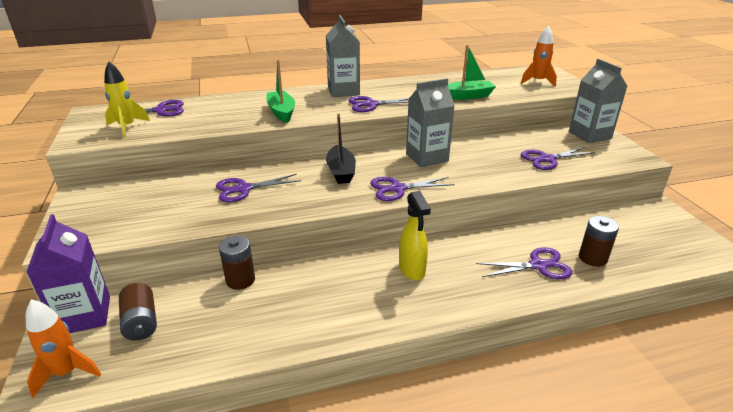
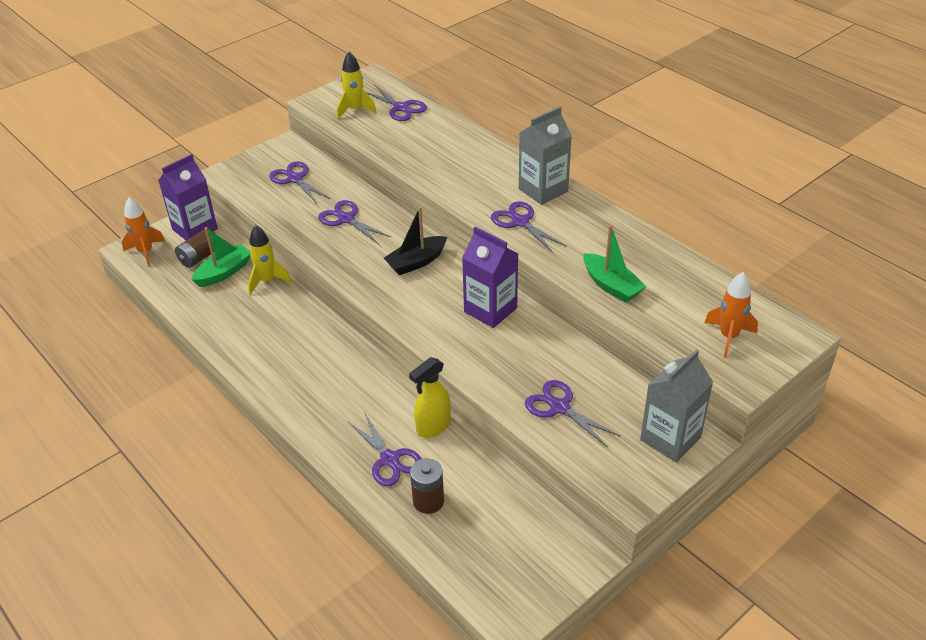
camera: 65 degrees right, 10 degrees up
brown battery [219,236,255,290] -> yellow rocket [248,225,291,295]
green boat [267,60,295,123] -> green boat moved to [192,227,250,287]
purple scissors [370,177,455,201] -> purple scissors moved to [269,161,331,204]
yellow spray bottle [399,191,431,280] -> yellow spray bottle moved to [409,357,450,438]
grey carton [406,78,455,167] -> purple carton [462,227,518,328]

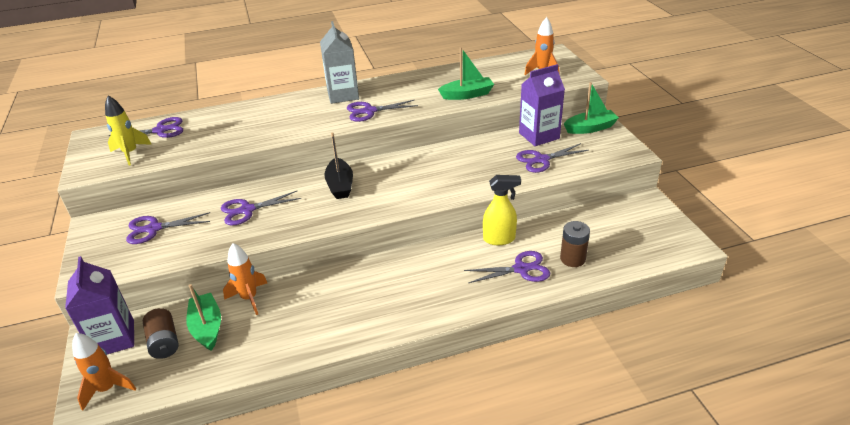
camera: 65 degrees left, 5 degrees down
yellow rocket [248,225,291,295] -> orange rocket [223,243,267,315]
yellow spray bottle [409,357,450,438] -> yellow spray bottle turned 75 degrees counterclockwise [483,175,521,245]
purple carton [462,227,518,328] -> purple carton moved to [519,64,565,146]
grey carton [640,349,713,462] -> green boat [564,82,619,134]

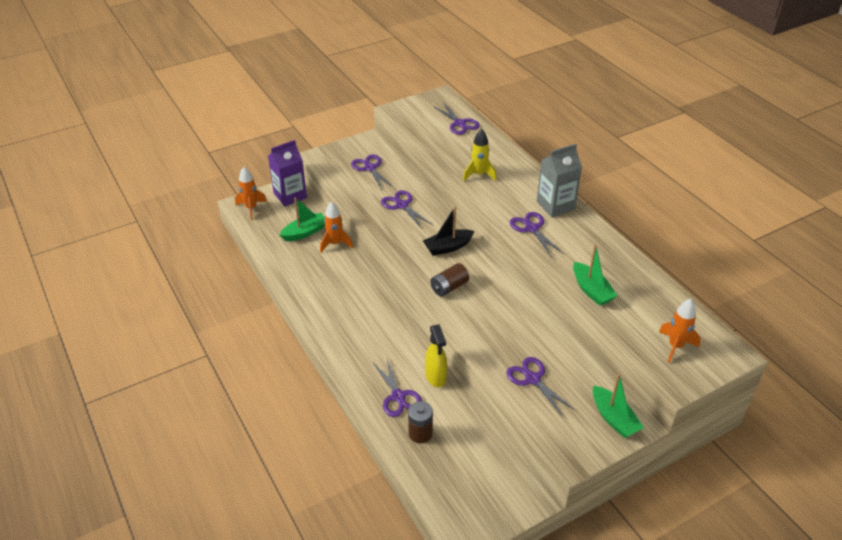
camera: 75 degrees right, 5 degrees up
yellow rocket [105,95,152,165] -> yellow rocket moved to [463,129,496,181]
brown battery [143,308,179,359] -> brown battery moved to [430,263,469,297]
purple carton [519,64,565,146] -> none

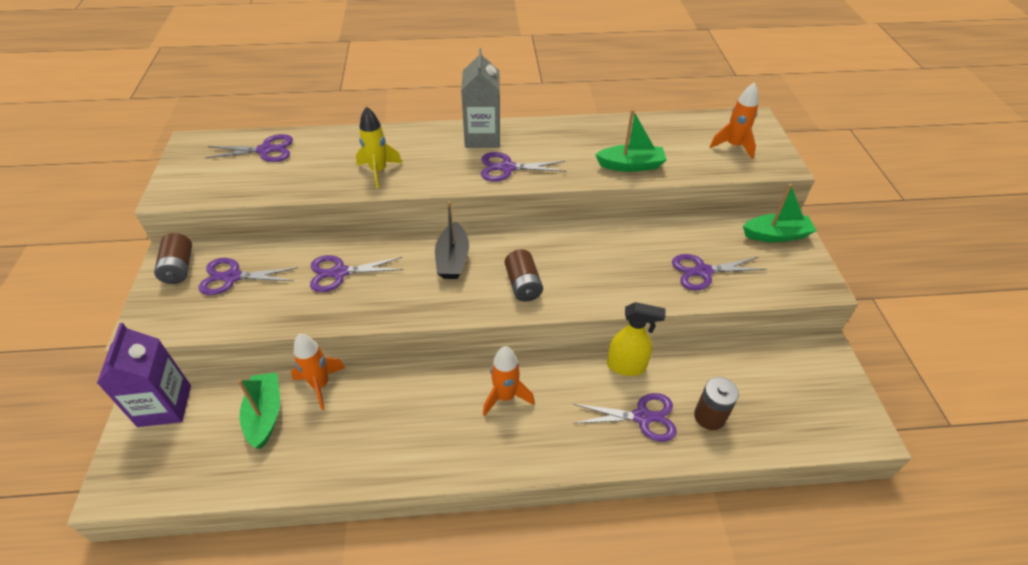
camera: 65 degrees left, 5 degrees up
orange rocket [235,167,267,220] -> orange rocket moved to [483,346,535,416]
none -> brown battery [154,233,192,284]

